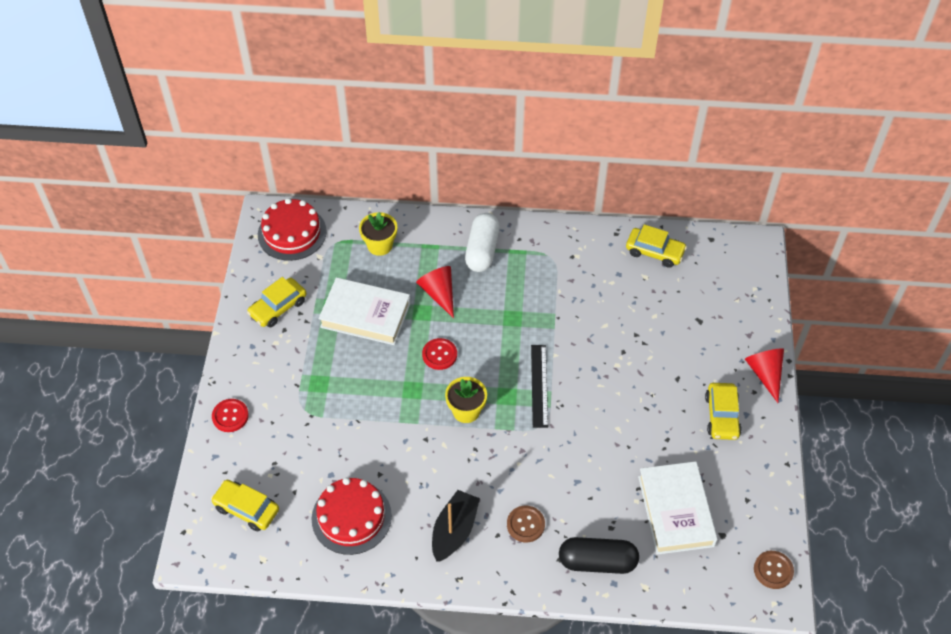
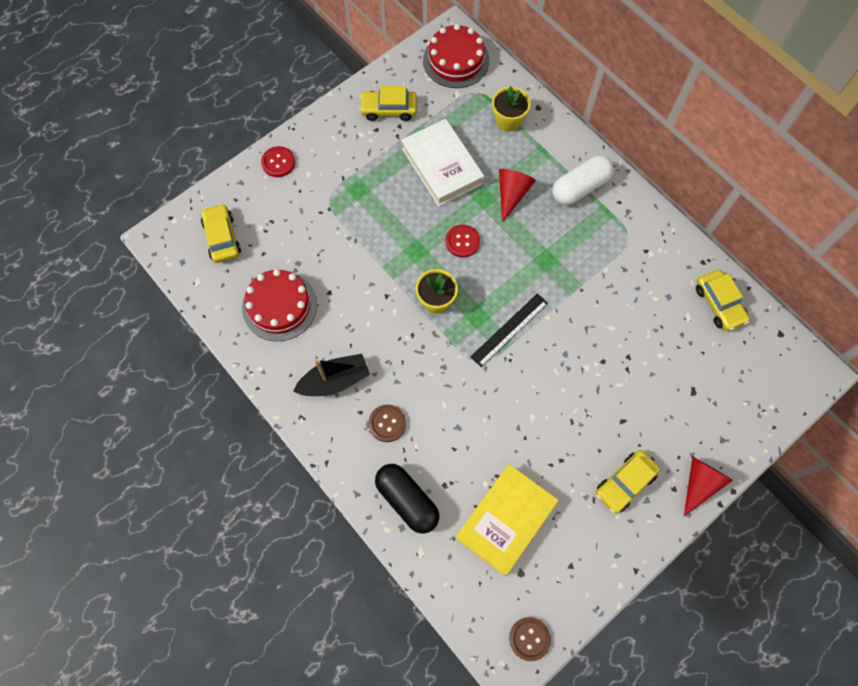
camera: 45 degrees right, 15 degrees up
white book [638,461,718,555] -> yellow book [456,464,558,576]

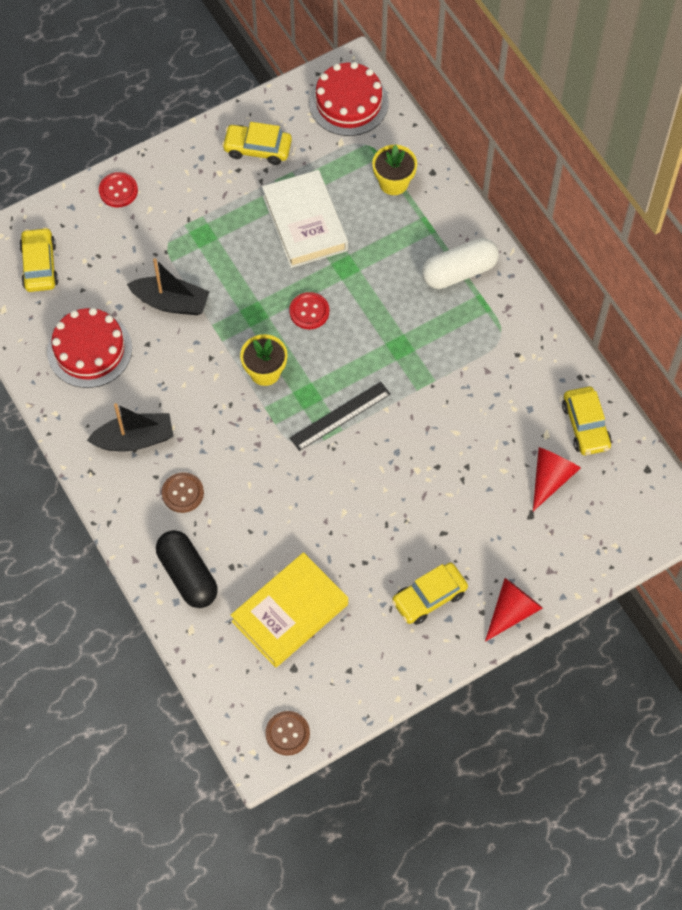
camera: 10 degrees right, 5 degrees down
red cone [499,169,536,223] -> red cone moved to [533,447,581,511]
none -> black boat [127,258,210,315]

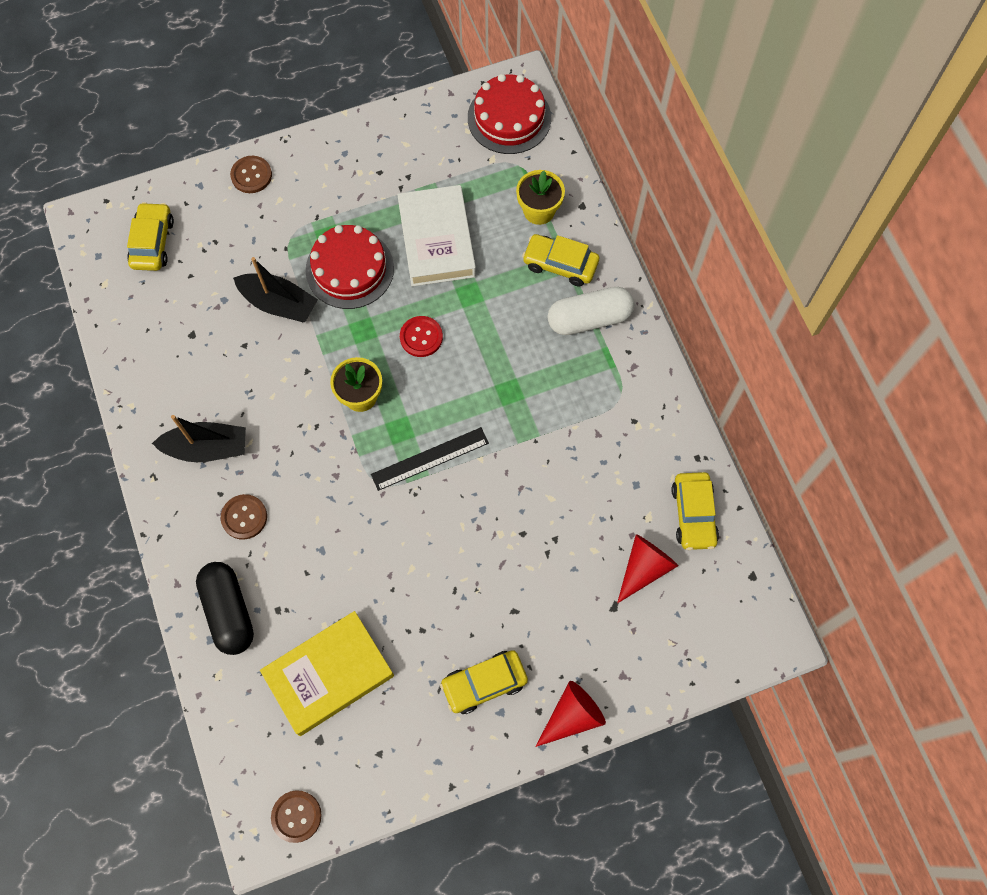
camera: 10 degrees right, 5 degrees up
red cake [47,308,132,388] -> red cake moved to [306,225,394,309]
red button [99,172,138,207] -> brown button [230,156,272,193]
yellow car [222,122,292,165] -> yellow car moved to [522,234,599,286]

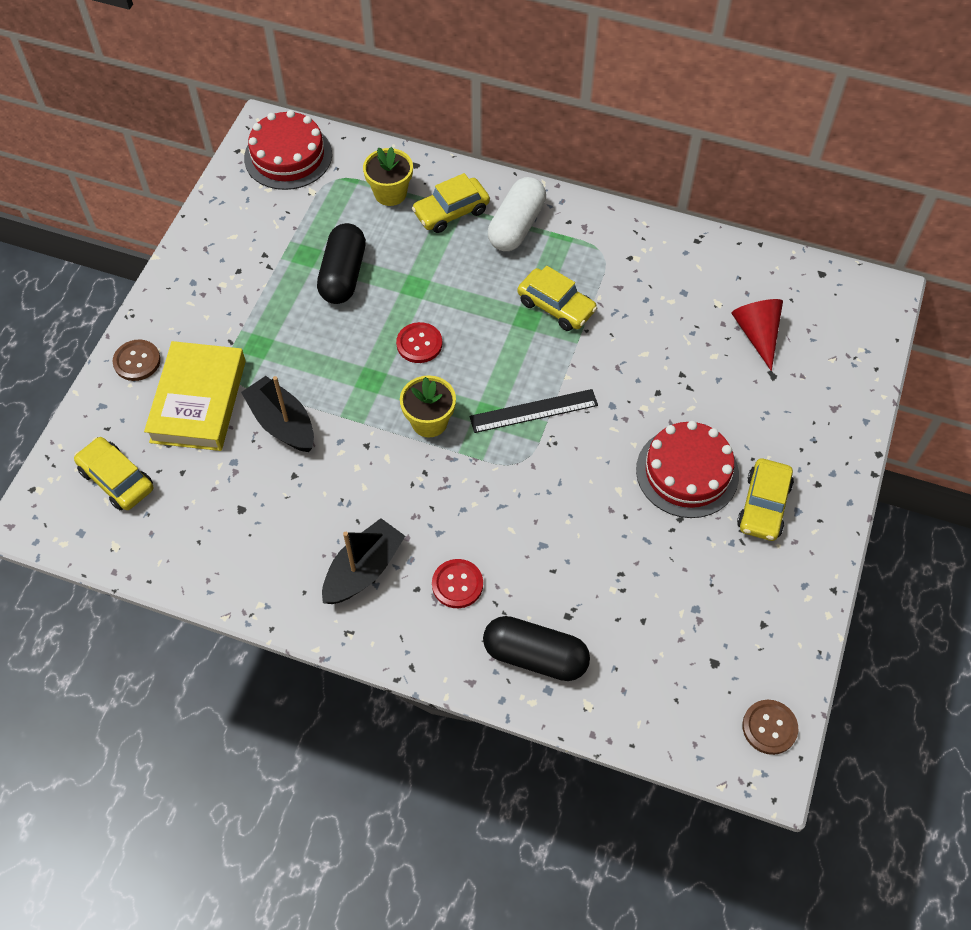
camera: 50 degrees left, 10 degrees down
brown button [221,494,267,540] -> red button [432,559,483,608]
black boat [233,257,318,322] -> black boat turned 105 degrees counterclockwise [241,376,314,452]
yellow book [260,611,394,736] -> yellow book moved to [144,341,246,451]
red cake [306,225,394,309] -> red cake moved to [636,421,739,518]
black ruler [371,427,489,491] -> black ruler turned 60 degrees clockwise [469,389,598,433]
white book [397,185,476,287] -> black capsule [317,223,366,304]
red cone [535,681,606,747] -> none
yellow car [671,472,719,550] -> yellow car moved to [517,266,597,331]

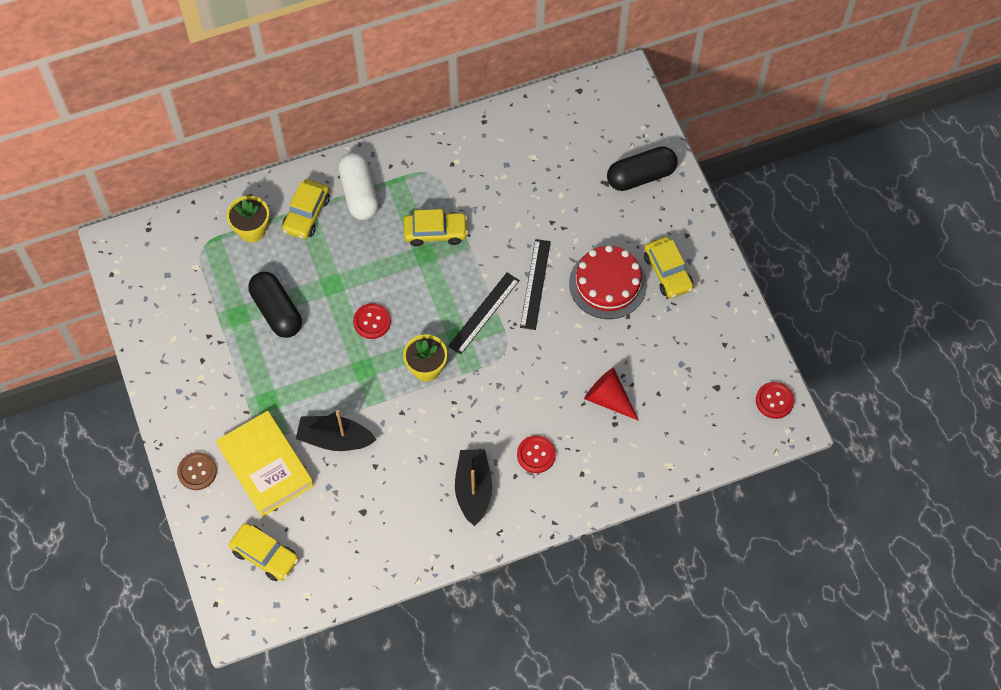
camera: 40 degrees left, 5 degrees up
yellow car [74,437,153,510] -> yellow car turned 150 degrees counterclockwise [229,523,299,581]
red cake [244,110,332,190] -> none
black capsule [483,616,590,681] -> black capsule moved to [607,146,678,191]
red cone [731,299,783,371] -> red cone moved to [584,368,639,421]
brown button [742,700,798,755] -> red button [756,382,794,419]
none -> black ruler [520,239,551,330]

